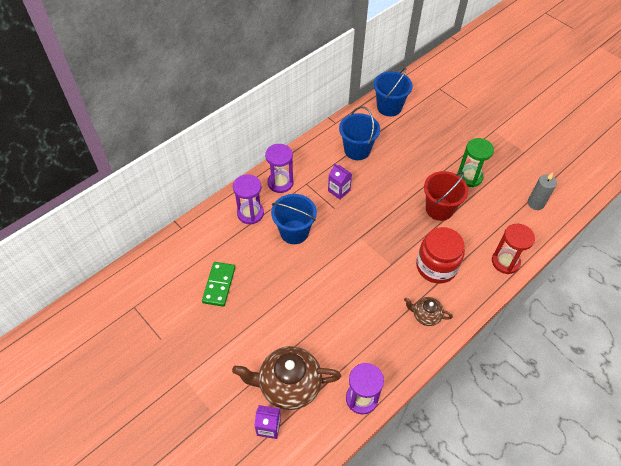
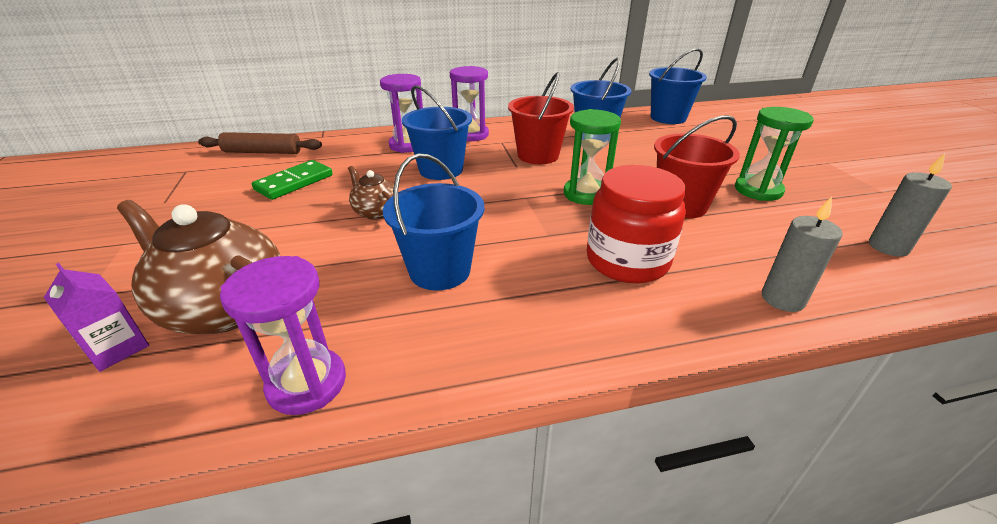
camera: 30 degrees right, 20 degrees down
purple carton [328,164,352,199] -> red bucket [508,72,574,164]
brown teapot [404,297,453,326] -> brown teapot moved to [348,166,394,220]
red hourglass [492,224,535,274] -> grey candle [762,196,842,312]
none -> brown rolling pin [198,132,322,154]
none -> blue bucket [383,153,484,291]
none -> green hourglass [564,109,621,205]

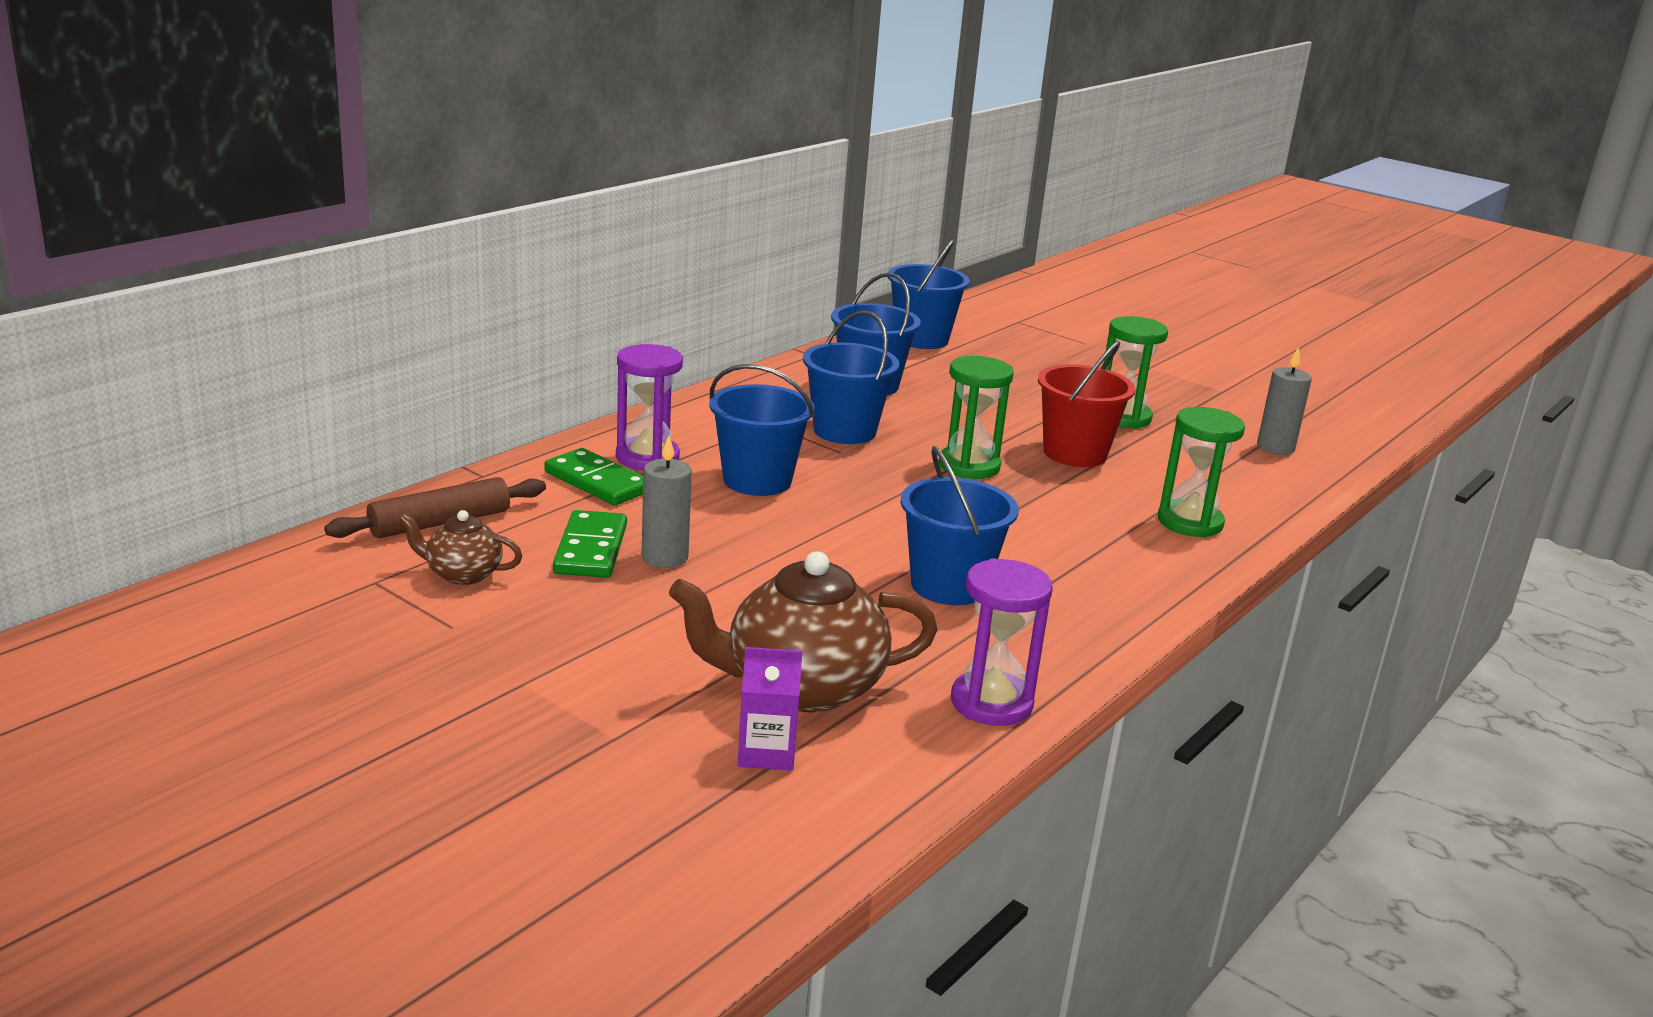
camera: 40 degrees left, 10 degrees down
brown teapot [348,166,394,220] -> brown teapot moved to [399,510,522,585]
purple hourglass [450,66,489,141] -> none
red bucket [508,72,574,164] -> blue bucket [803,310,899,444]
red jar [587,165,686,283] -> none
grey candle [762,196,842,312] -> grey candle moved to [642,435,692,568]
none -> green domino [544,448,643,505]
none -> green hourglass [1158,407,1245,538]

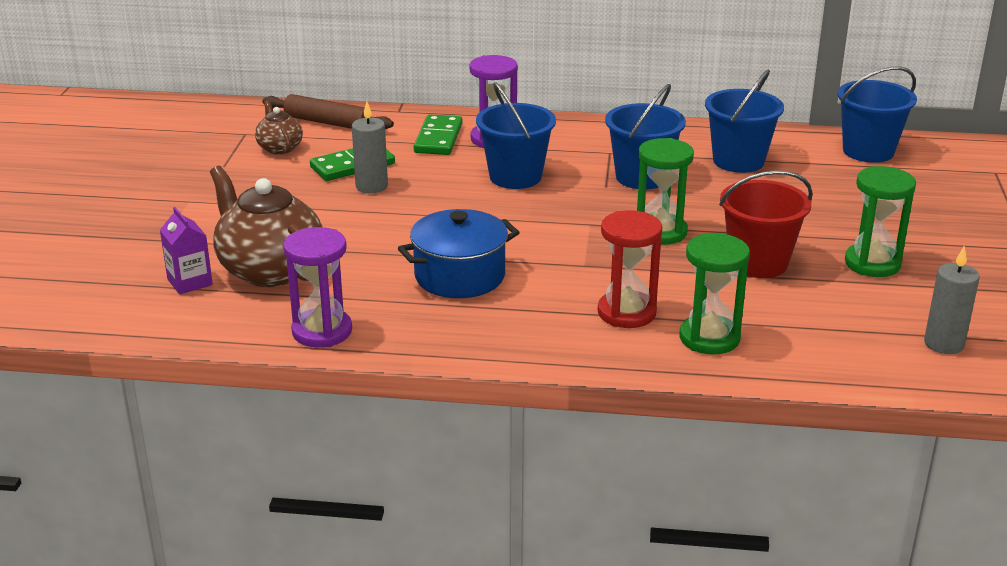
camera: 60 degrees right, 5 degrees up
blue bucket [901,446,1019,605] -> blue pot [398,209,520,298]
none -> red hourglass [598,210,662,328]

